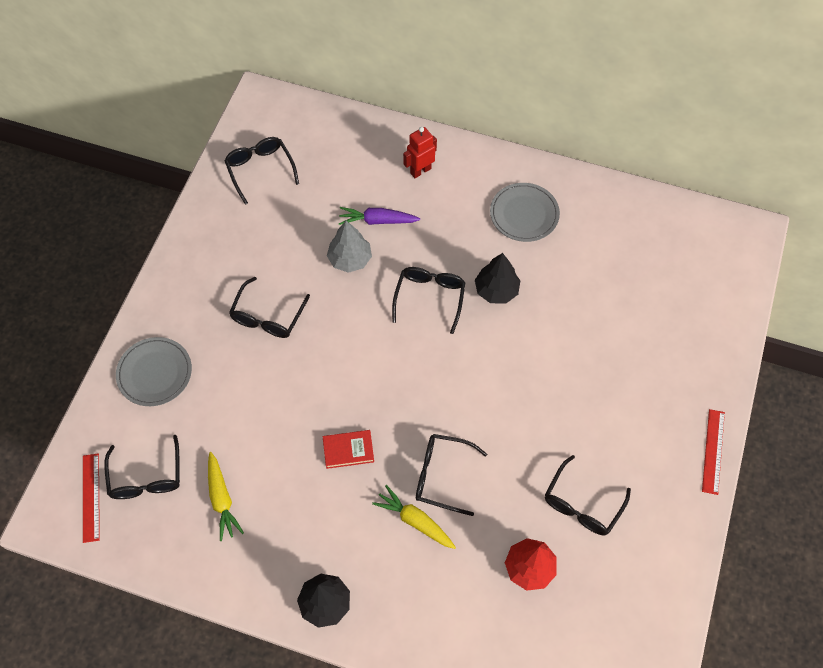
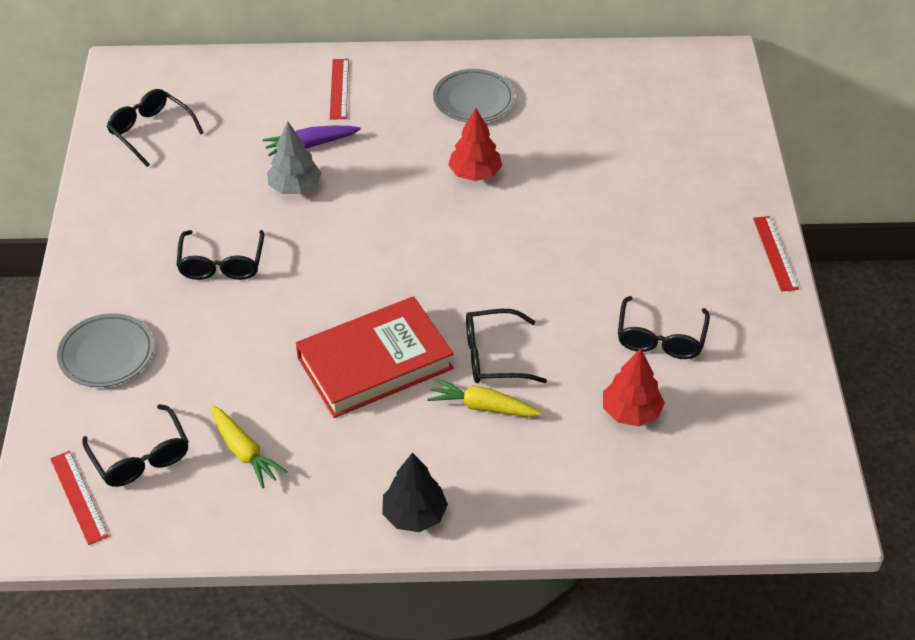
camera: 20 degrees left, 15 degrees down
red book [323,430,374,469] -> red book [296,296,454,418], size x2.24
black glasses [392,267,466,334] -> none
red robot [403,127,437,178] -> red ruler [330,59,349,119]
black tree [475,253,520,303] -> red tree [448,108,502,181]

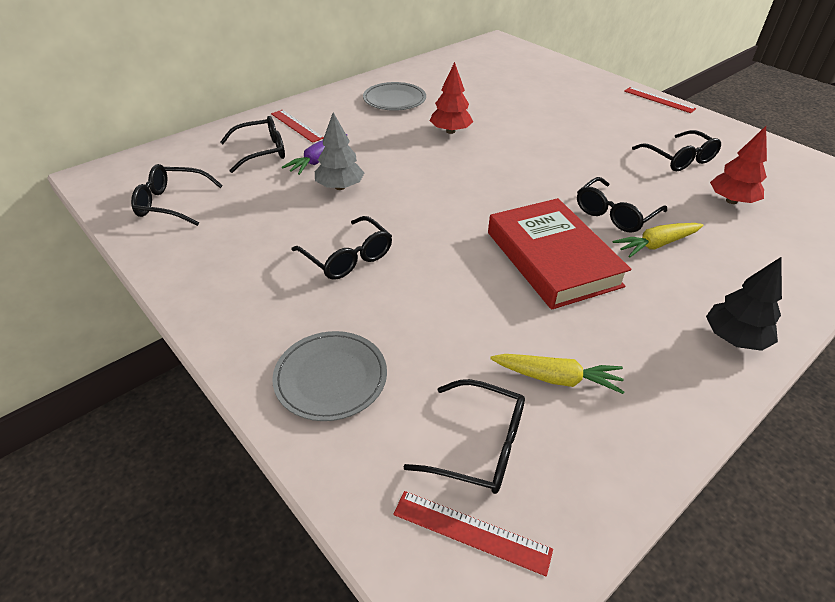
camera: 40 degrees left, 5 degrees down
red book [296,296,454,418] -> red book turned 45 degrees counterclockwise [488,198,631,310]
none -> black glasses [220,116,285,173]

